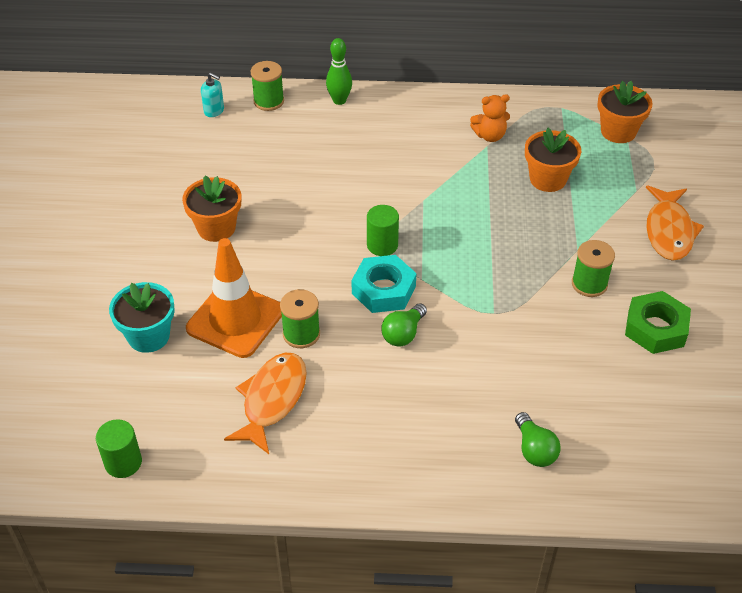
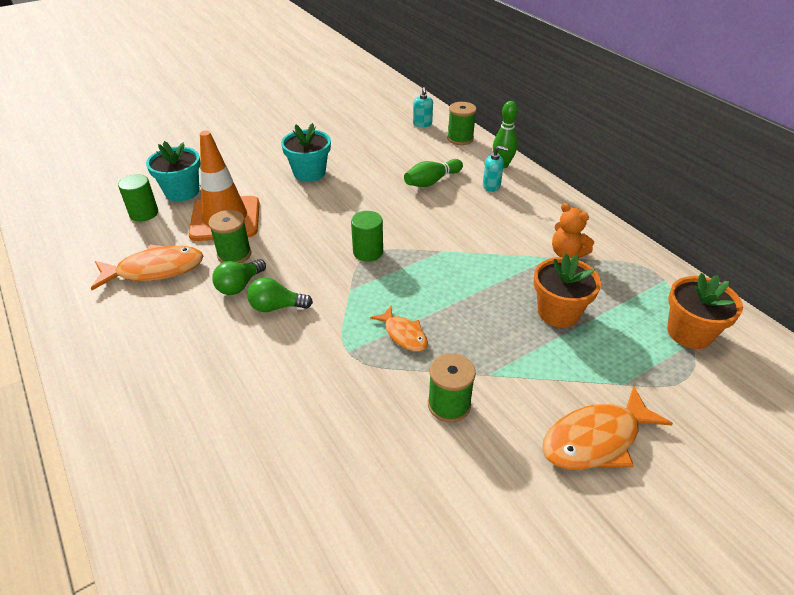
camera: 55 degrees right, 5 degrees down
green cylinder [96,419,142,478] -> green cylinder moved to [118,174,158,222]
orange flower pot [182,175,241,242] -> turquoise flower pot [281,123,331,182]
turquoise nut [351,255,416,313] -> none
green light bulb [515,412,561,467] -> green light bulb moved to [212,259,266,295]
green nut [625,291,691,354] -> none
none -> orange fish [370,306,428,352]
none -> green bowling pin [404,159,463,187]
none -> turquoise soap dispenser [483,146,508,192]

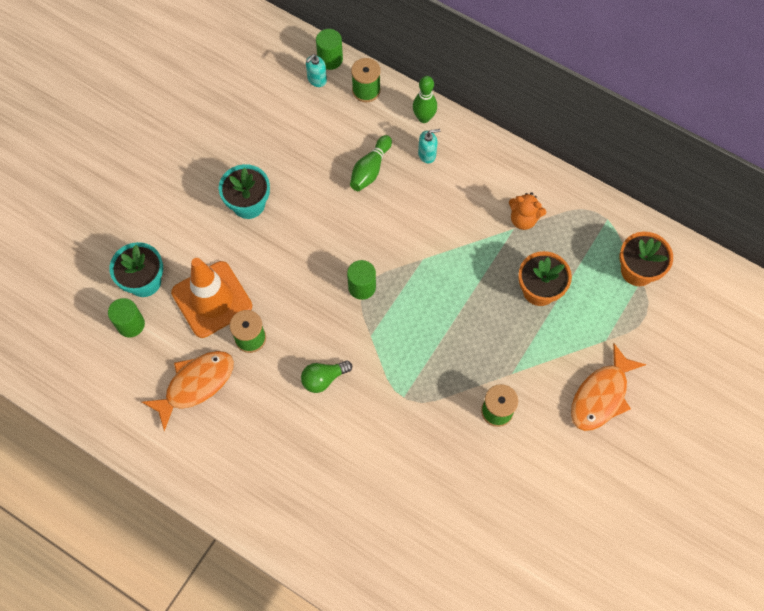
camera: 25 degrees left, 25 degrees up
green light bulb [212,259,266,295] -> none
orange fish [370,306,428,352] -> none
turquoise soap dispenser [413,87,433,127] -> turquoise soap dispenser turned 75 degrees clockwise [306,54,327,87]
none -> green cylinder [316,29,343,70]

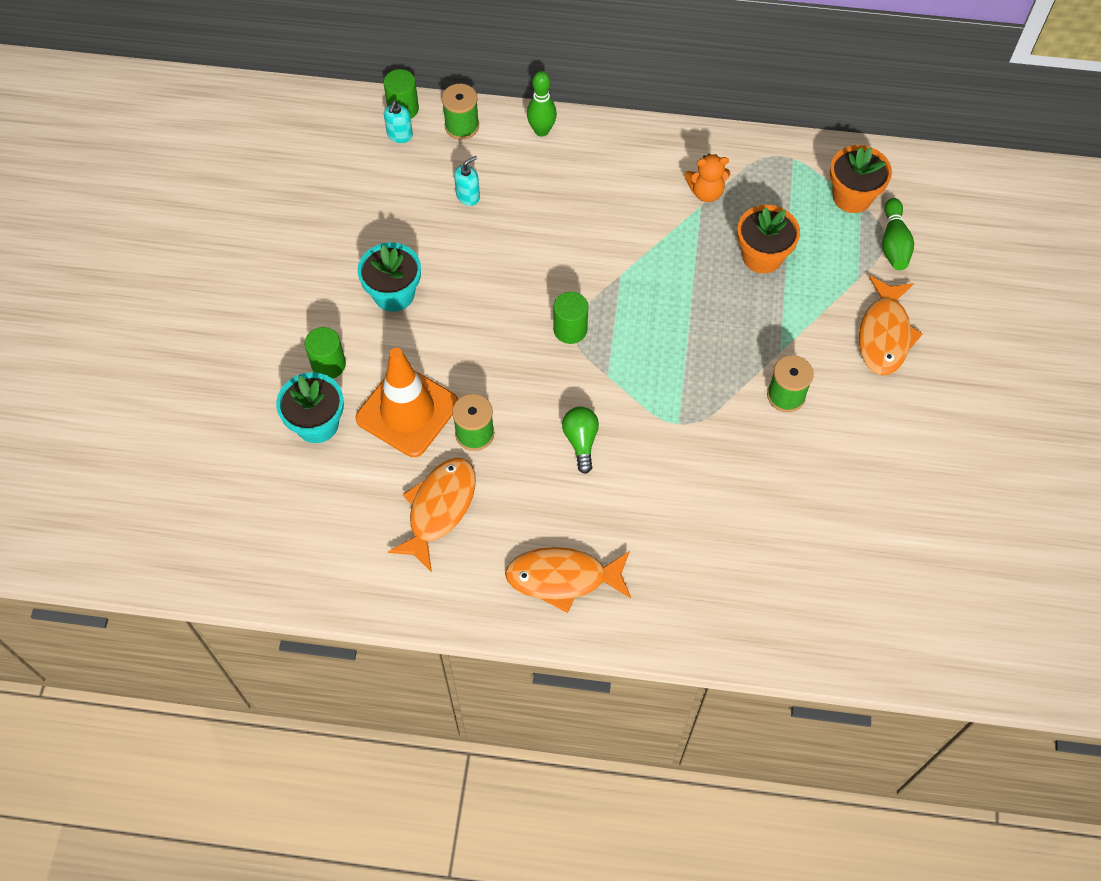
camera: 25 degrees left, 5 degrees down
green cylinder [108,298,145,337] -> green cylinder moved to [305,327,346,379]
green light bulb [301,360,352,393] -> green light bulb turned 135 degrees clockwise [562,407,599,474]
green bowling pin [350,135,392,191] -> green bowling pin moved to [882,198,914,270]
turquoise soap dispenser [418,129,440,163] -> turquoise soap dispenser moved to [454,156,480,206]
none -> orange fish [505,547,631,613]

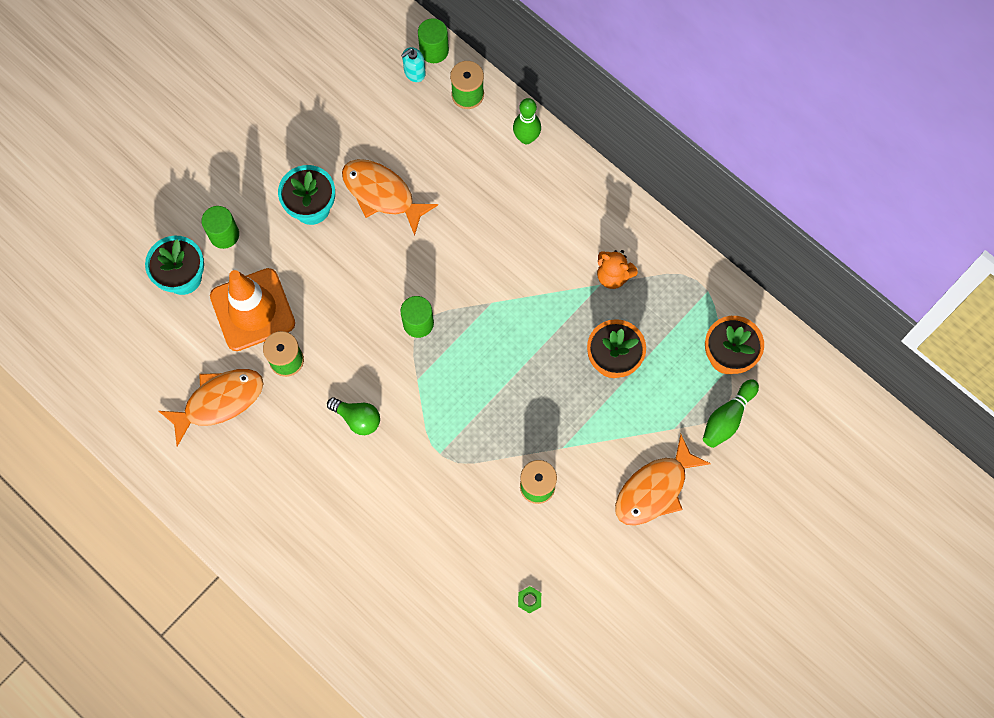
camera: 35 degrees right, 10 degrees up
turquoise soap dispenser [454,156,480,206] -> none
orange fish [505,547,631,613] -> orange fish moved to [342,159,438,236]
green light bulb [562,407,599,474] -> green light bulb turned 90 degrees clockwise [327,397,380,435]
none -> green nut [518,586,541,614]

